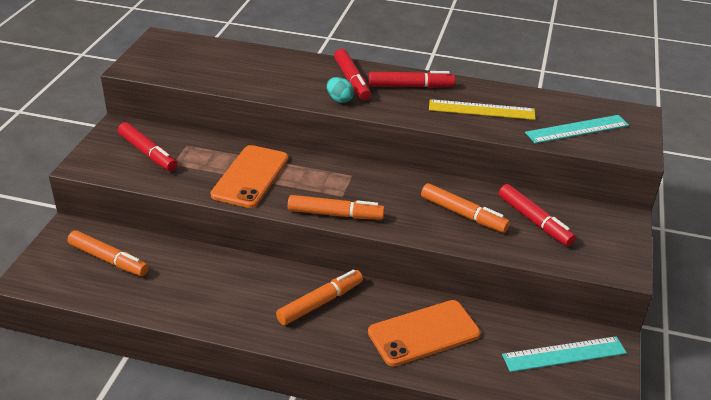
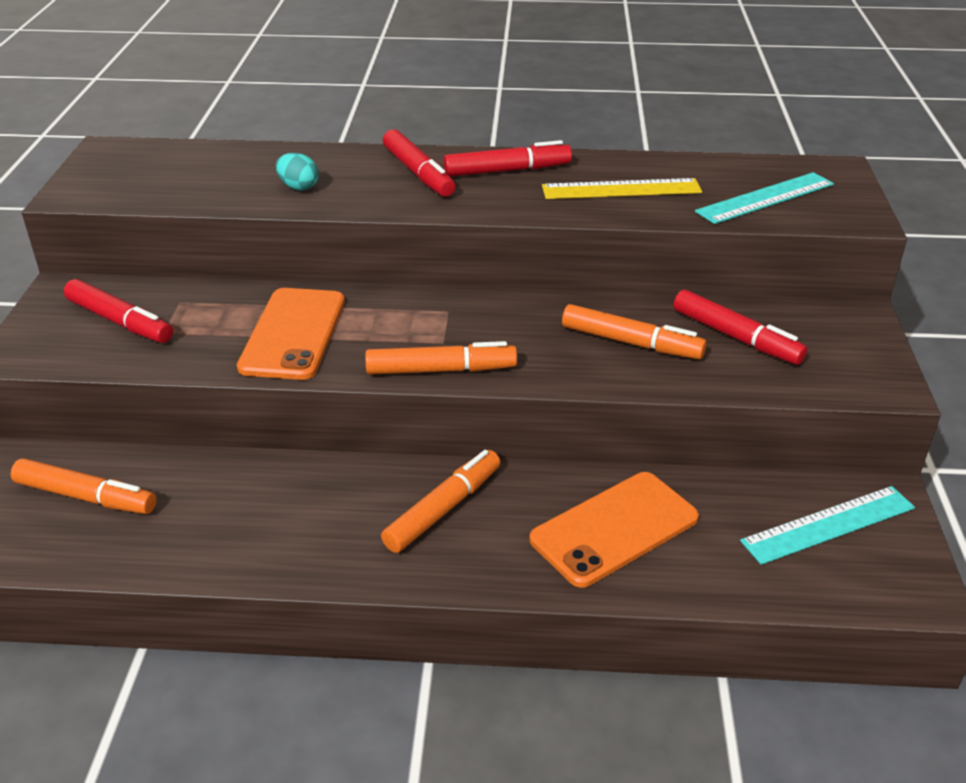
camera: 10 degrees left, 0 degrees up
turquoise egg [327,77,354,103] -> turquoise egg moved to [276,153,319,190]

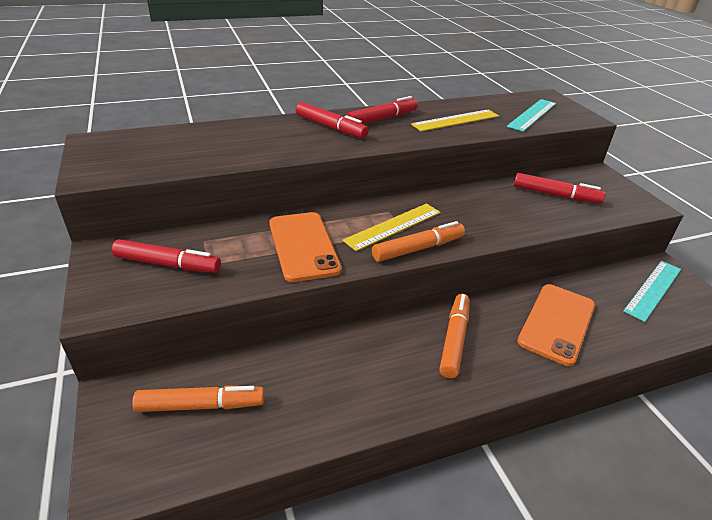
camera: 25 degrees left, 0 degrees up
turquoise egg [276,153,319,190] -> none
orange marker [562,304,707,359] -> none
none -> yellow ruler [342,203,441,251]

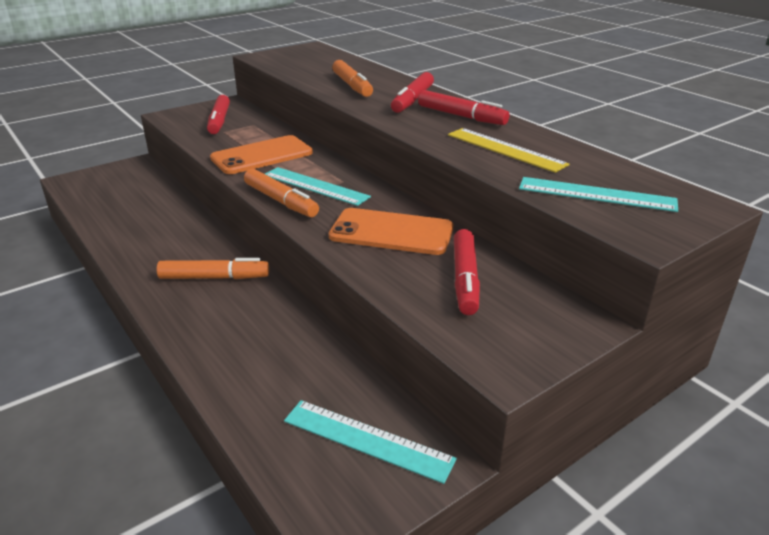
camera: 75 degrees right, 5 degrees down
orange marker [132,385,264,412] -> orange marker moved to [332,60,373,97]
yellow ruler [342,203,441,251] -> turquoise ruler [265,167,371,206]
orange phone [517,284,595,366] -> orange phone moved to [329,208,453,255]

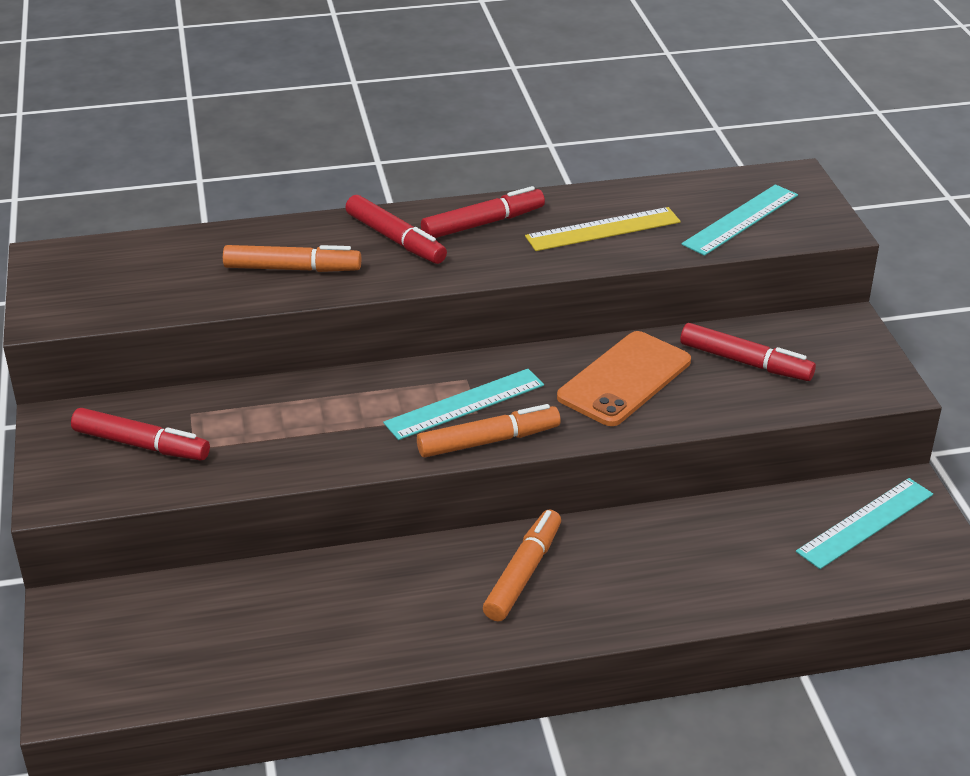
camera: 65 degrees left, 5 degrees up
orange phone [210,135,313,174] -> none

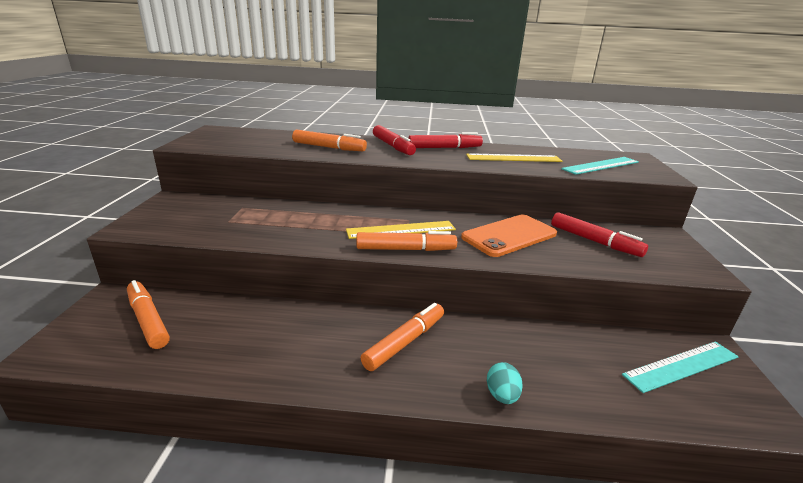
camera: 15 degrees right, 10 degrees down
red marker [71,408,210,461] -> none
turquoise ruler [383,369,544,440] -> yellow ruler [346,221,456,239]
none -> orange marker [127,280,170,349]
none -> turquoise egg [487,362,523,404]

